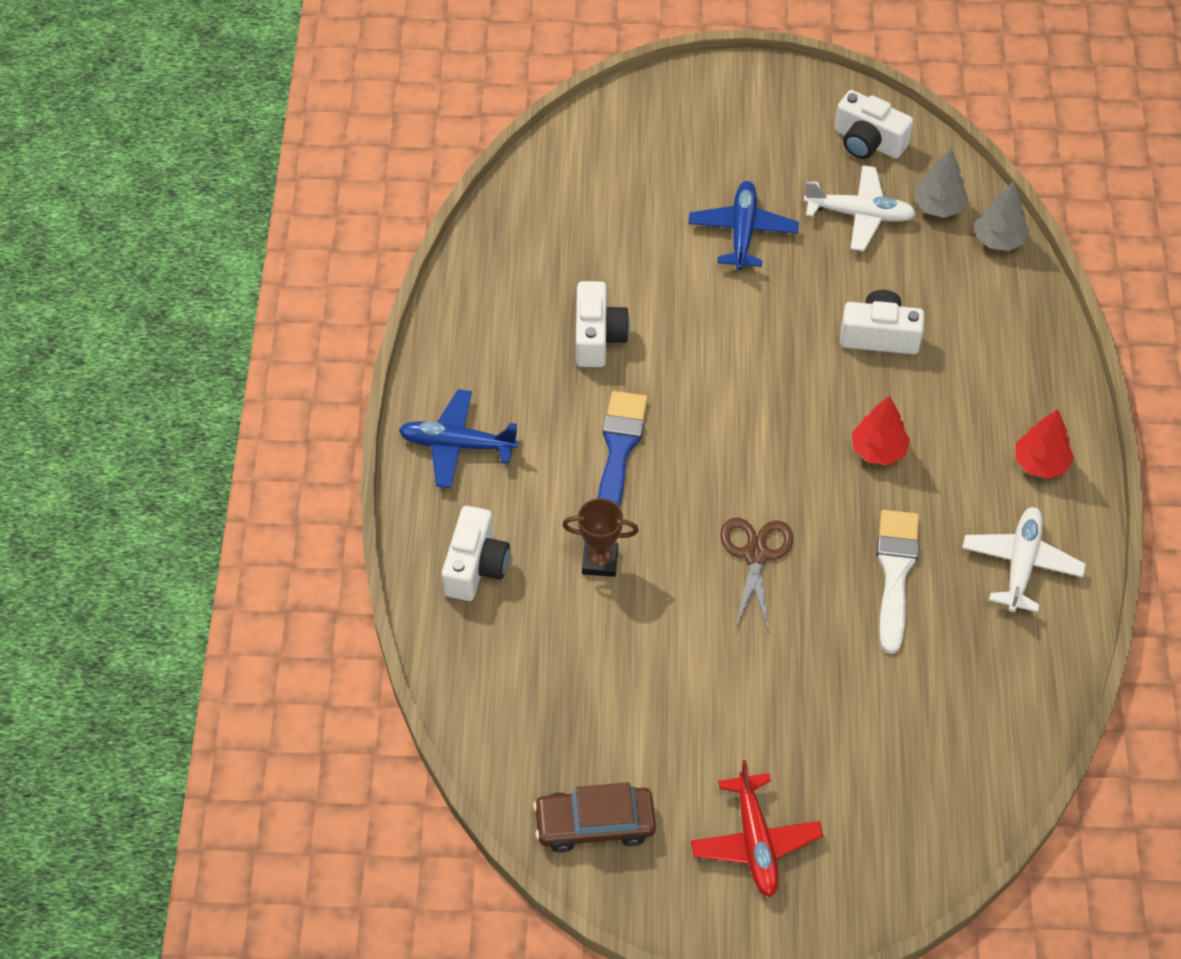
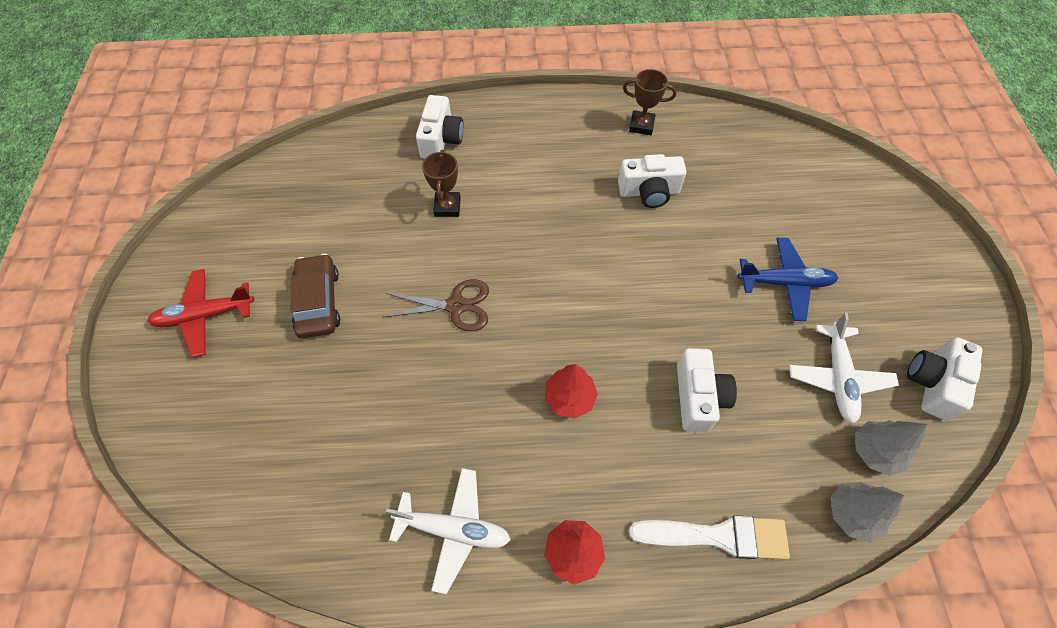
camera: 85 degrees right, 5 degrees up
blue plane [399,389,518,488] -> none
white camera [442,506,510,601] -> white camera turned 90 degrees counterclockwise [416,95,464,159]
brown car [533,782,656,852] -> brown car moved to [291,254,340,338]
blue brush [597,391,648,507] -> none
white brush [876,510,919,654] -> white brush moved to [629,515,790,560]
none -> brown trophy [623,69,676,135]

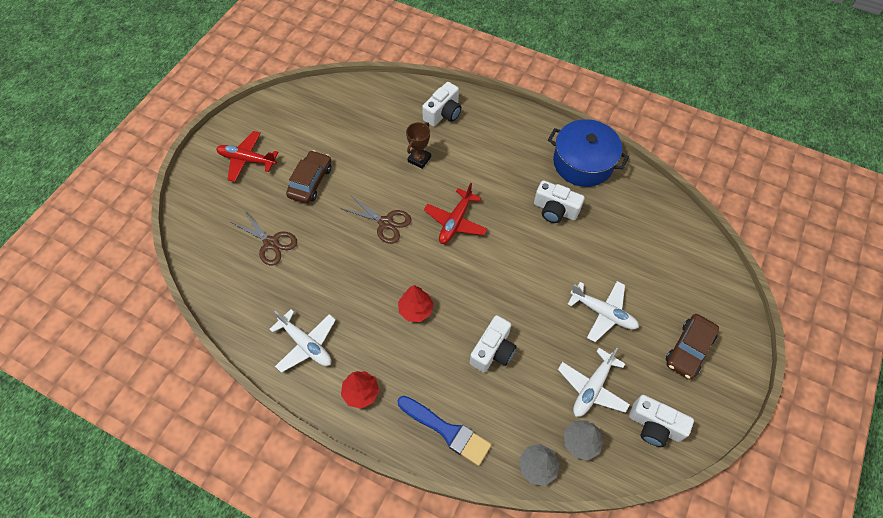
camera: 30 degrees right, 0 degrees up
brown trophy [623,69,676,135] -> blue pot [548,119,629,187]
white brush [629,515,790,560] -> blue brush [397,396,491,466]
blue plane [738,238,838,321] -> white plane [568,281,639,342]
white camera [907,337,983,420] -> white camera turned 120 degrees counterclockwise [629,395,694,447]
none -> brown scissors [231,212,297,265]
none -> red plane [424,183,488,244]
none -> brown car [666,314,719,379]

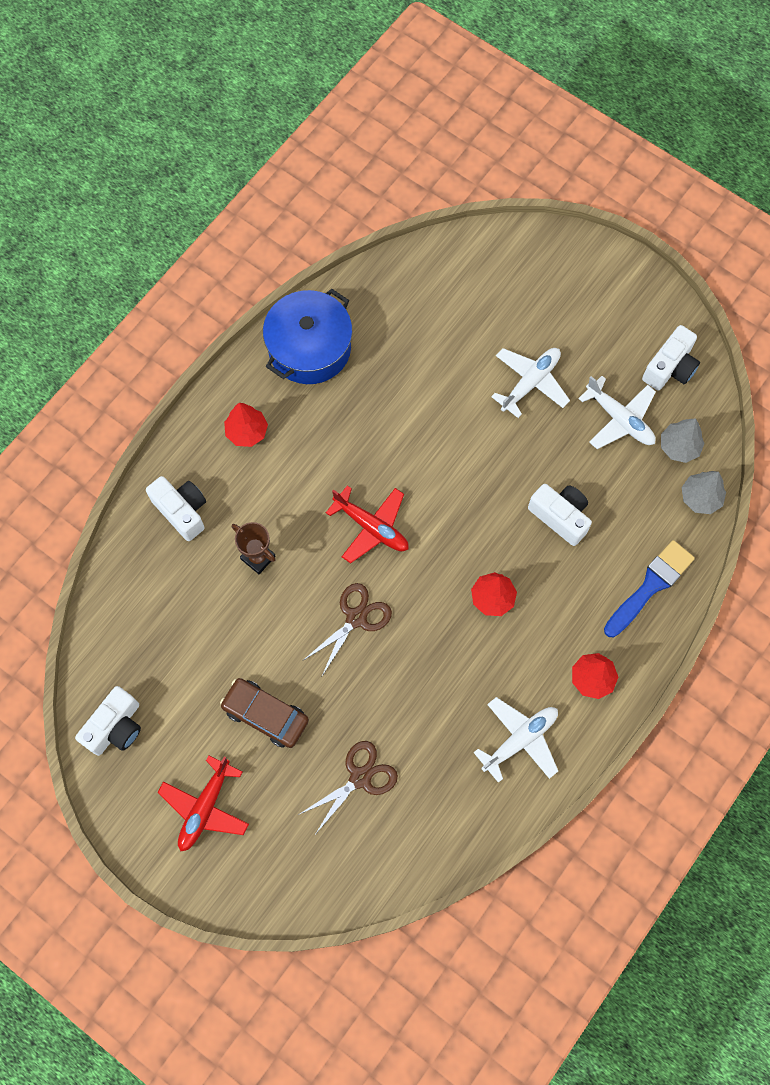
camera: 80 degrees left, 10 degrees up
white camera [534,180,585,223] -> white camera moved to [75,686,141,756]
brown car [666,314,719,379] -> none
none -> red tree [224,403,268,447]

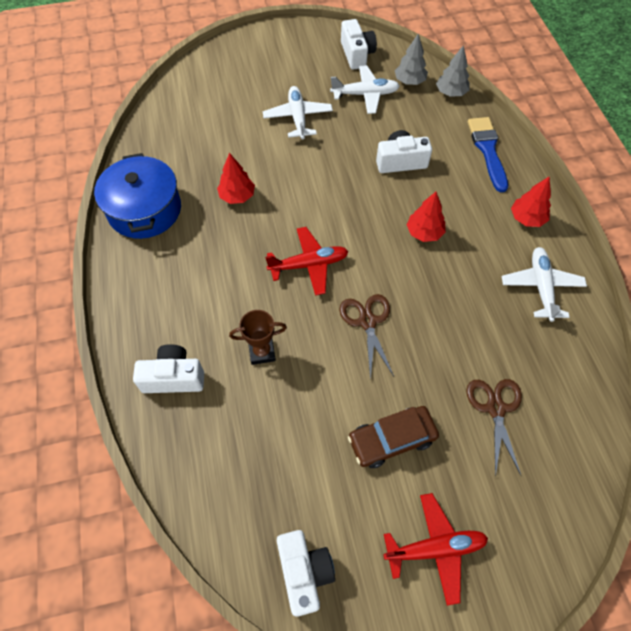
camera: 50 degrees left, 10 degrees down
red plane [158,755,249,851] -> red plane turned 75 degrees counterclockwise [383,493,488,606]
red tree [224,403,268,447] -> red tree moved to [217,153,255,204]

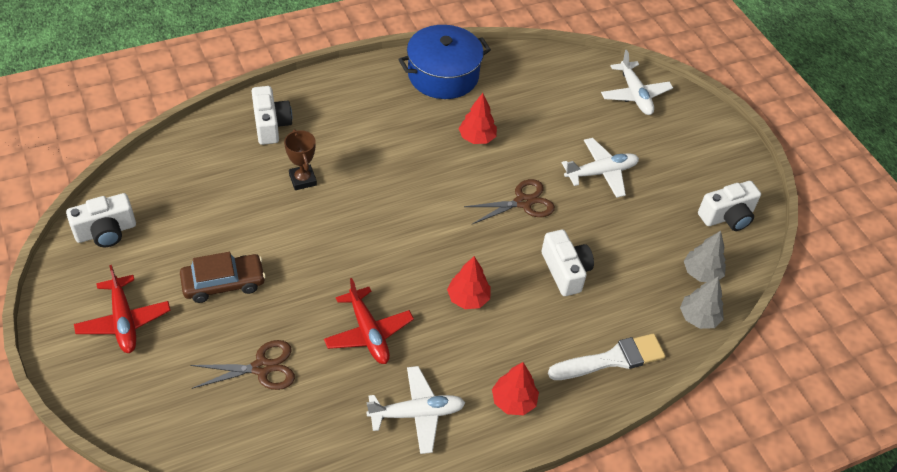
camera: 75 degrees right, 10 degrees down
red plane [265,227,349,296] -> red plane moved to [324,278,414,364]
white plane [330,65,400,114] -> white plane moved to [601,50,673,115]
brown scissors [340,294,394,380] -> brown scissors moved to [464,179,555,224]
brown car [348,406,439,468] -> brown car turned 105 degrees clockwise [180,252,266,303]
blue brush [468,117,508,192] -> white brush [548,334,666,380]

